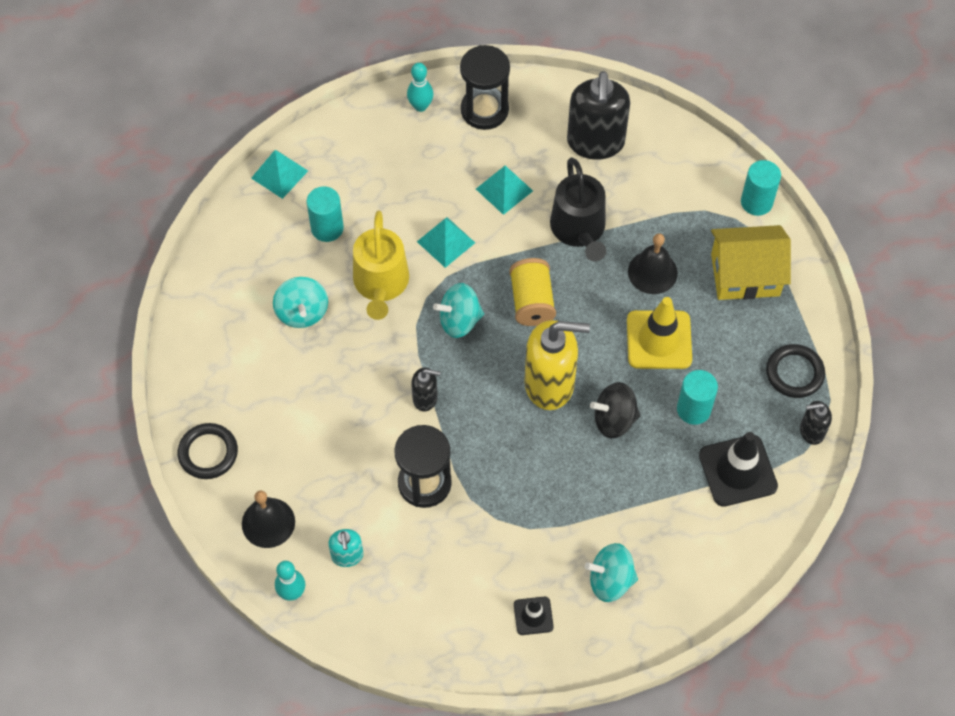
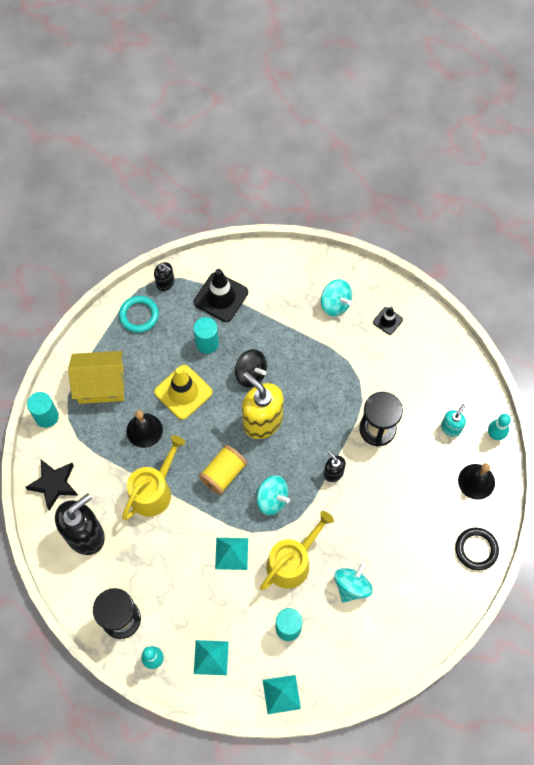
camera: 135 degrees left, 5 degrees up
turquoise pyramid [476,166,533,215] -> turquoise pyramid moved to [194,640,229,675]
black watering can [550,157,606,262] -> yellow watering can [122,435,185,520]
yellow house [711,225,791,300] -> yellow house turned 45 degrees counterclockwise [68,351,124,404]
black ring [766,344,825,398] -> turquoise ring [119,296,159,333]
none -> black star [25,460,78,511]

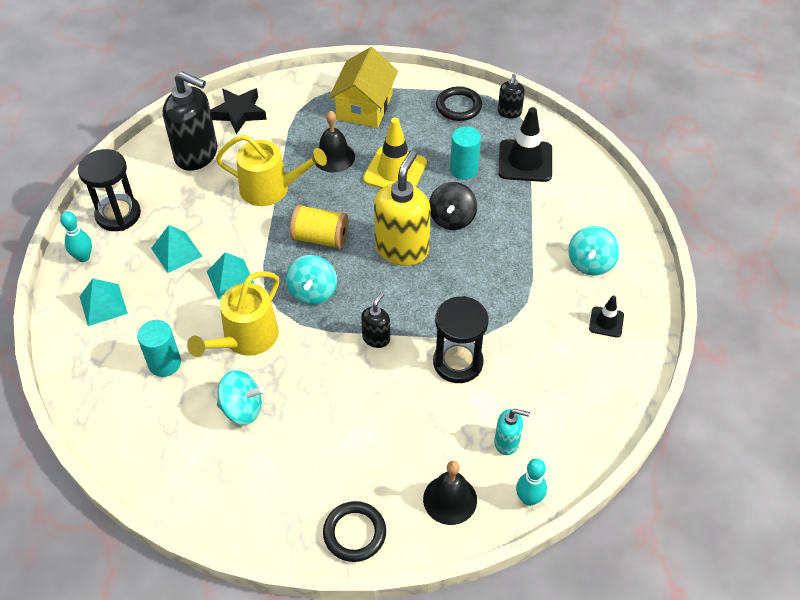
camera: 65 degrees right, 15 degrees down
turquoise cylinder [27,392,59,428] -> none
yellow house [68,351,124,404] -> yellow house turned 45 degrees clockwise [329,47,398,128]
turquoise ring [119,296,159,333] -> black ring [436,86,482,121]
yellow watering can [260,511,334,591] -> yellow watering can turned 105 degrees clockwise [187,271,279,357]
turquoise pyramid [263,675,301,714] -> turquoise pyramid moved to [151,225,203,273]

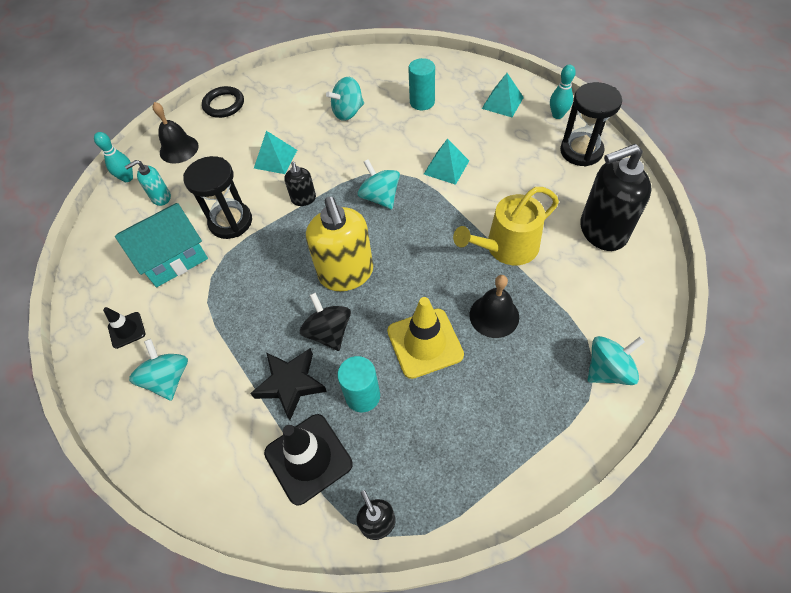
camera: 145 degrees right, 5 degrees up
turquoise pyramid [151,225,203,273] -> turquoise pyramid moved to [254,131,297,174]
yellow watering can [187,271,279,357] -> none
black star [210,88,267,134] -> black star moved to [250,348,327,420]
yellow spool [290,204,348,249] -> none
yellow house [329,47,398,128] -> none
black ring [436,86,482,121] -> none
none -> turquoise house [115,203,208,287]
none -> turquoise spinning top [588,336,645,385]

